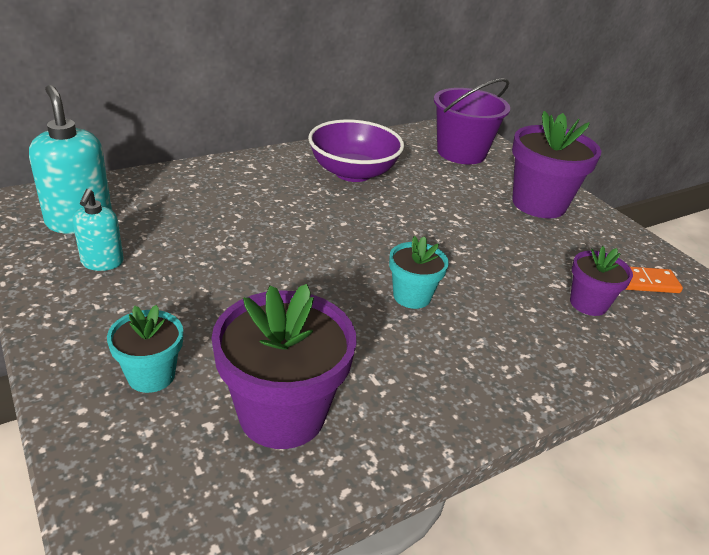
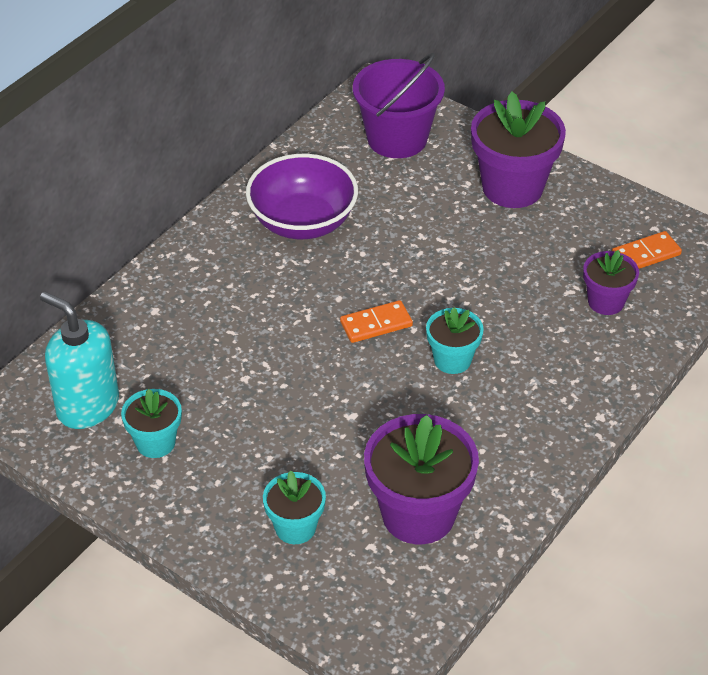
camera: 20 degrees left, 10 degrees up
turquoise soap dispenser [72,188,124,271] -> turquoise flower pot [121,389,182,458]
none -> orange domino [340,300,413,343]

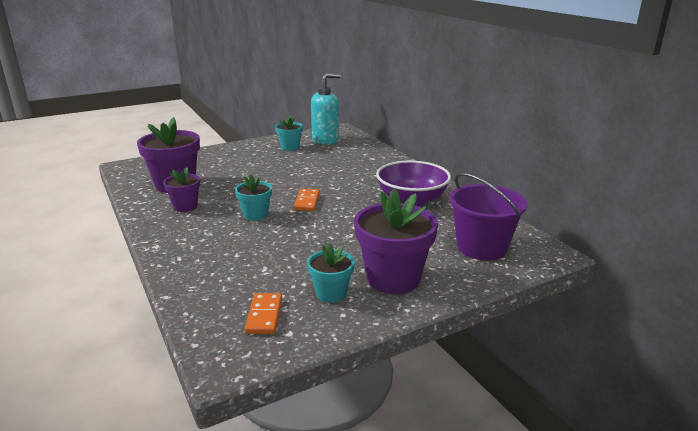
camera: 115 degrees right, 20 degrees down
turquoise flower pot [263,470,326,544] -> turquoise flower pot moved to [307,243,355,303]
purple flower pot [583,250,639,315] -> purple flower pot moved to [163,167,200,212]

